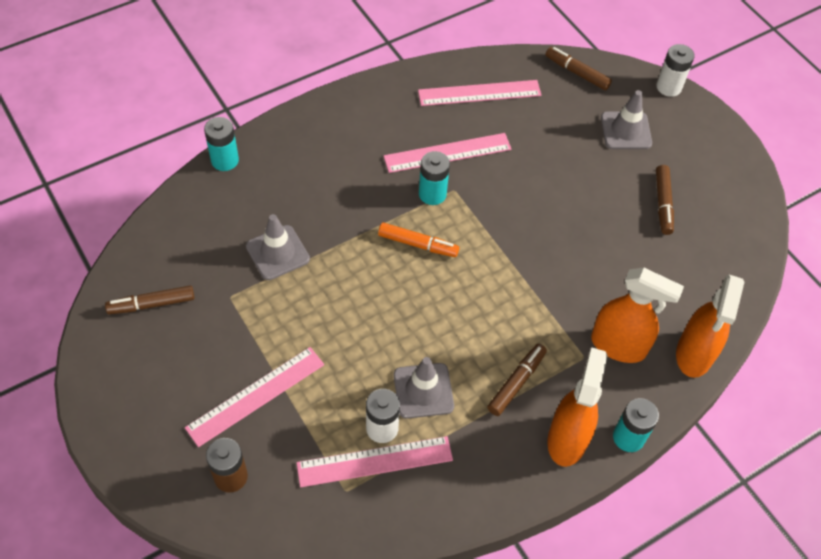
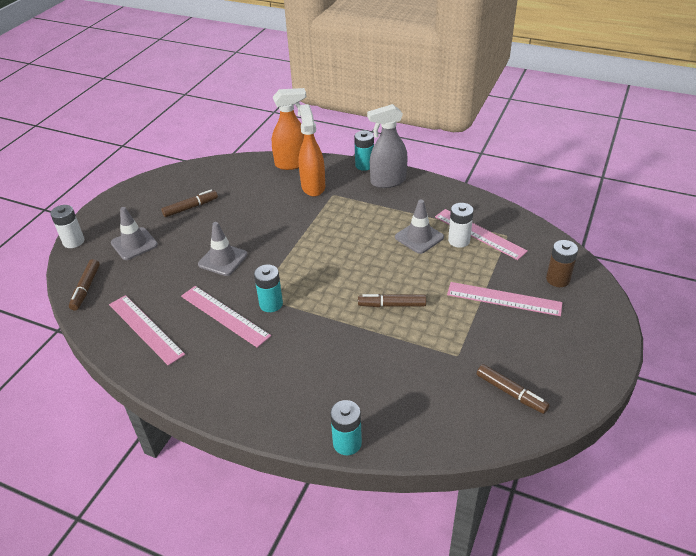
camera: 120 degrees left, 15 degrees down
grey traffic cone [246,214,310,280] -> grey traffic cone moved to [198,222,248,276]
orange marker [378,223,459,257] -> none
brown marker [487,344,547,416] -> brown marker moved to [358,294,426,307]
orange spray bottle [547,347,608,467] -> grey spray bottle [367,104,408,188]

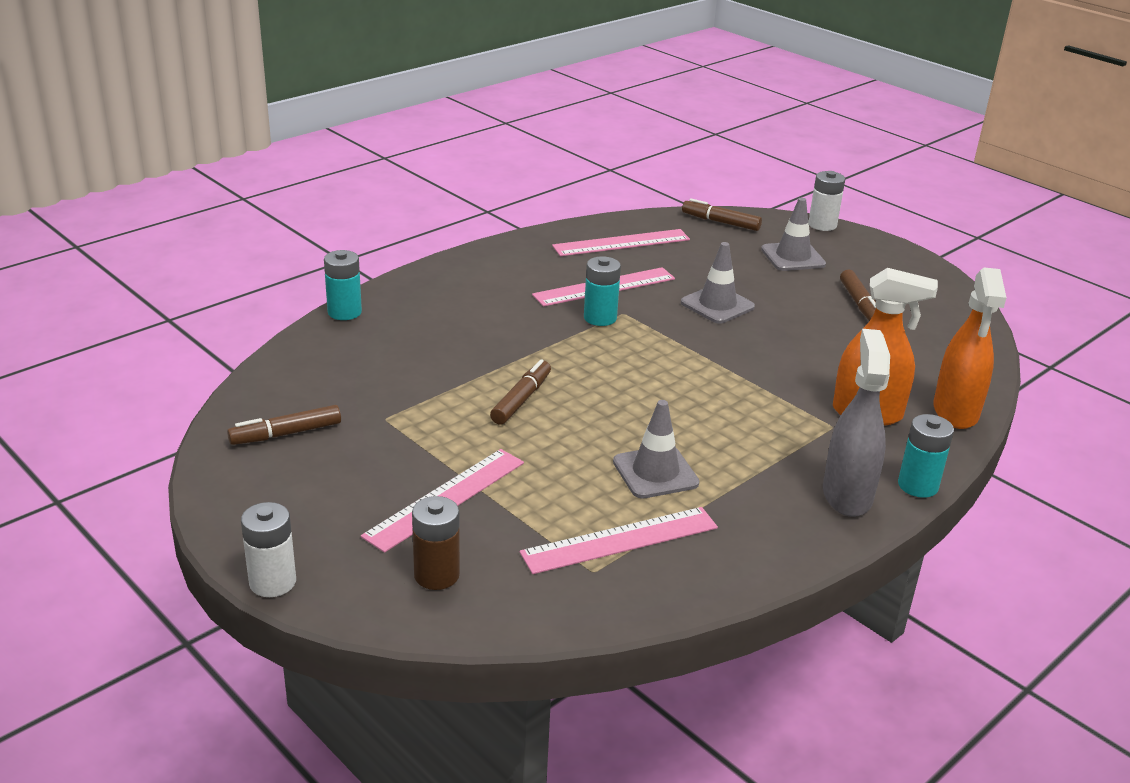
camera: 110 degrees right, 10 degrees down
white battery [448,203,474,248] -> white battery moved to [241,502,296,597]

